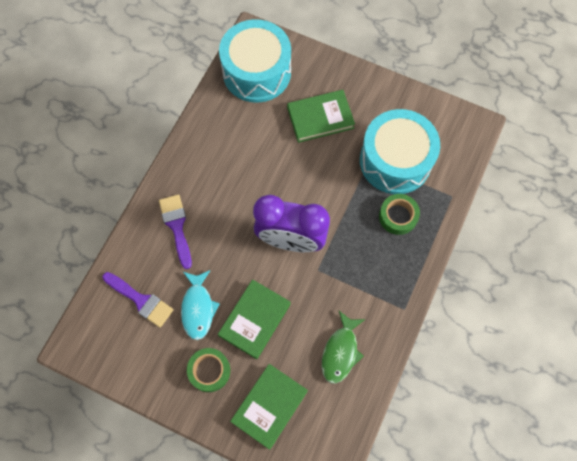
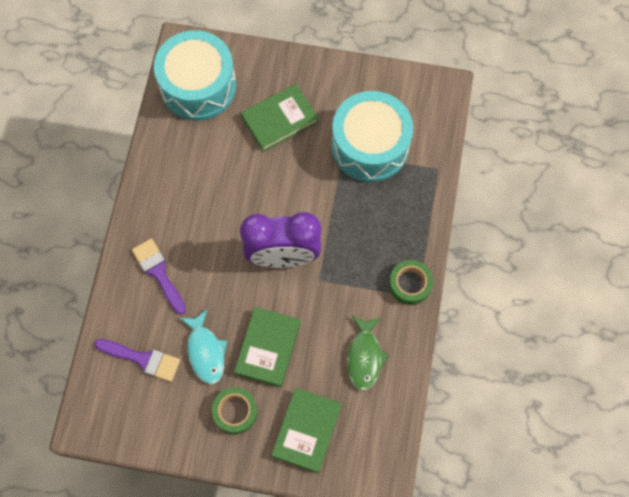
camera: 15 degrees left, 0 degrees up
green tape [379,194,420,235] -> green tape moved to [389,260,433,305]

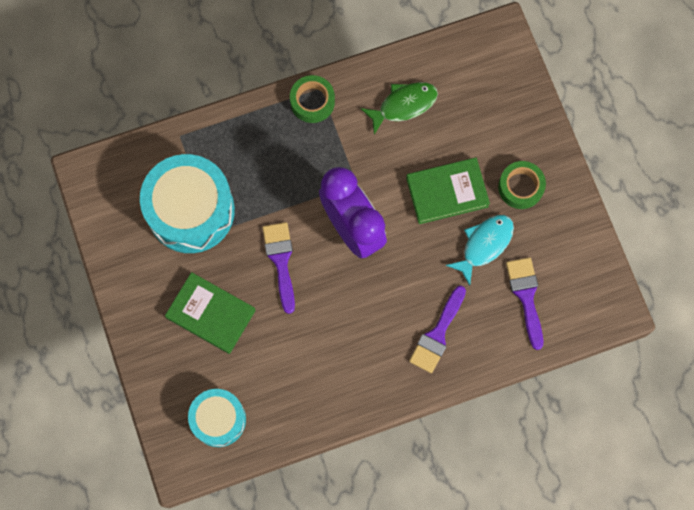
camera: 120 degrees left, 5 degrees up
turquoise drum [154,30,236,120] -> turquoise drum [188,389,246,447], size x0.60
green book [271,388,342,473] -> none
none -> purple brush [262,222,295,314]

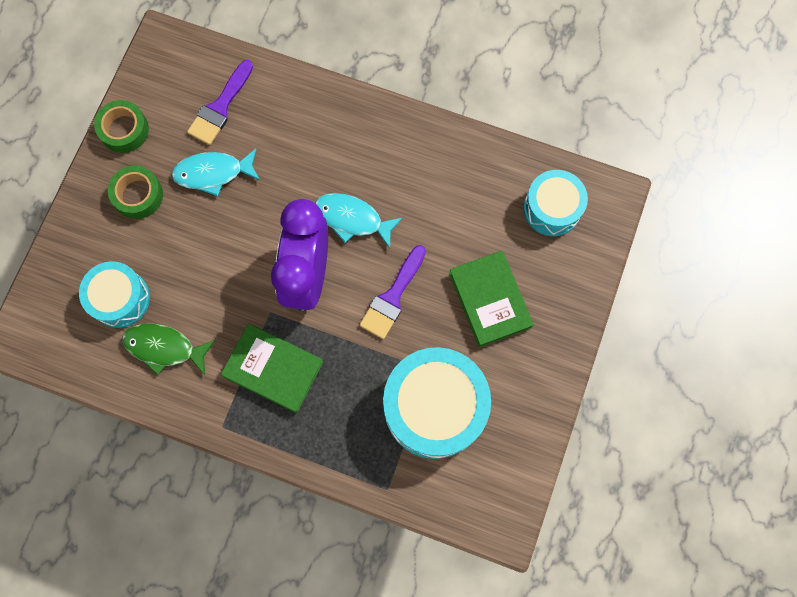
camera: 140 degrees left, 0 degrees up
green tape [290,75,335,123] -> green tape moved to [94,100,149,153]
green book [406,158,490,224] -> green book moved to [221,323,323,413]
purple brush [409,286,466,373] -> none
none -> turquoise drum [79,261,150,328]
none -> turquoise fish [315,193,403,248]

